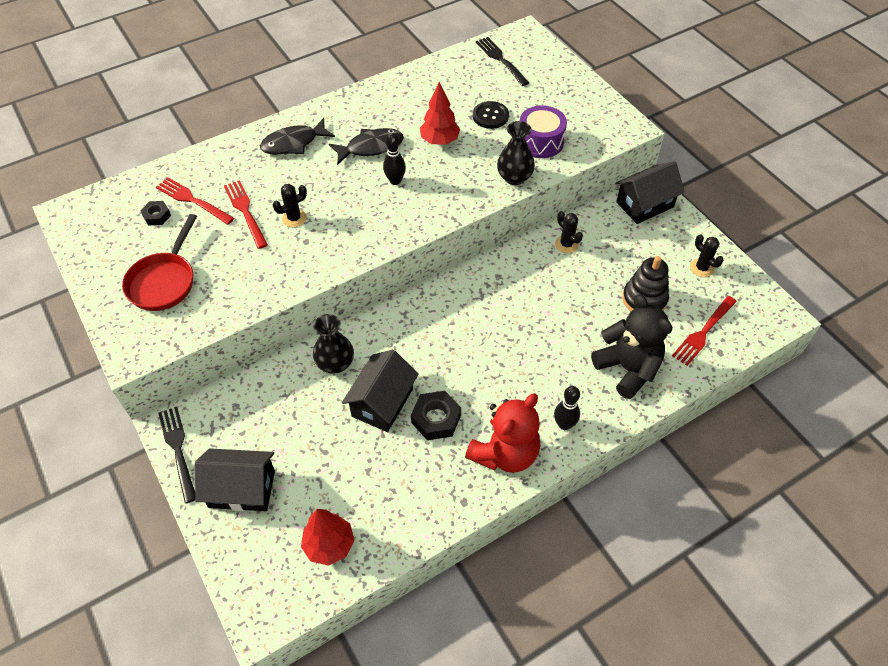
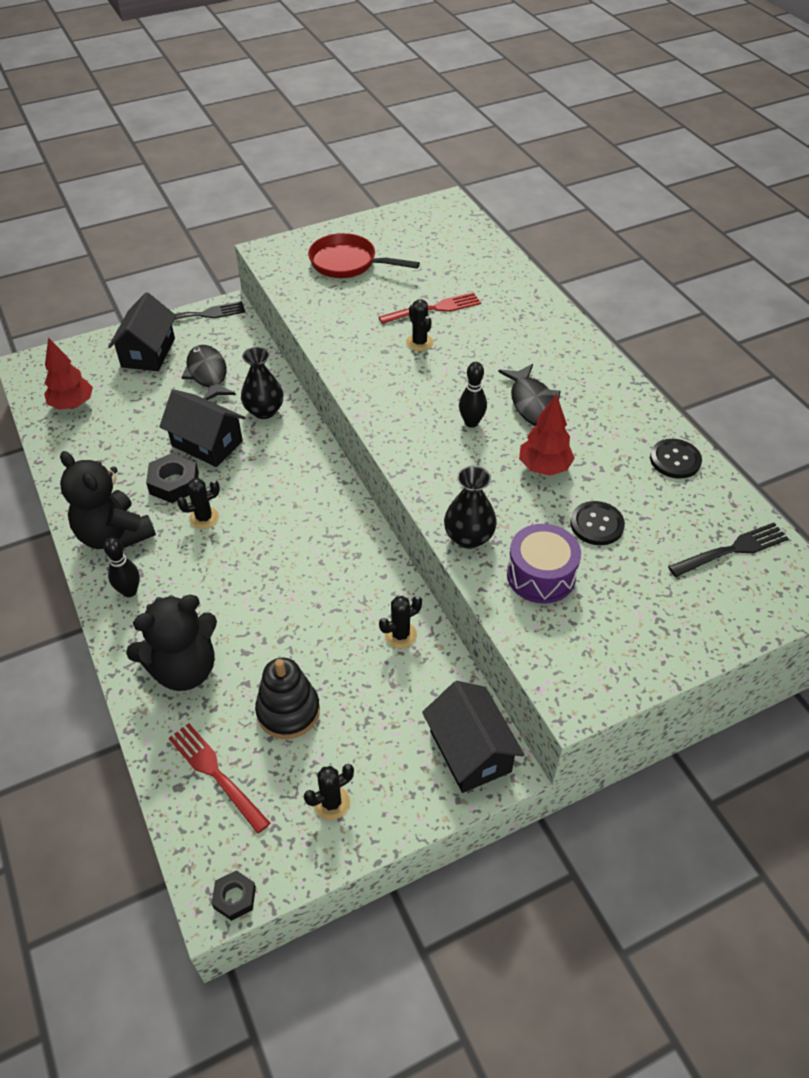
camera: 95 degrees right, 5 degrees down
black nut [140,201,171,226] -> black nut moved to [211,870,256,921]
red fork [156,177,234,225] -> none
black fish [260,118,335,155] -> black fish moved to [182,345,236,400]
red teddy bear [465,393,540,473] -> black teddy bear [60,451,156,549]
none -> black cactus [177,478,220,529]
none -> black button [650,439,702,479]

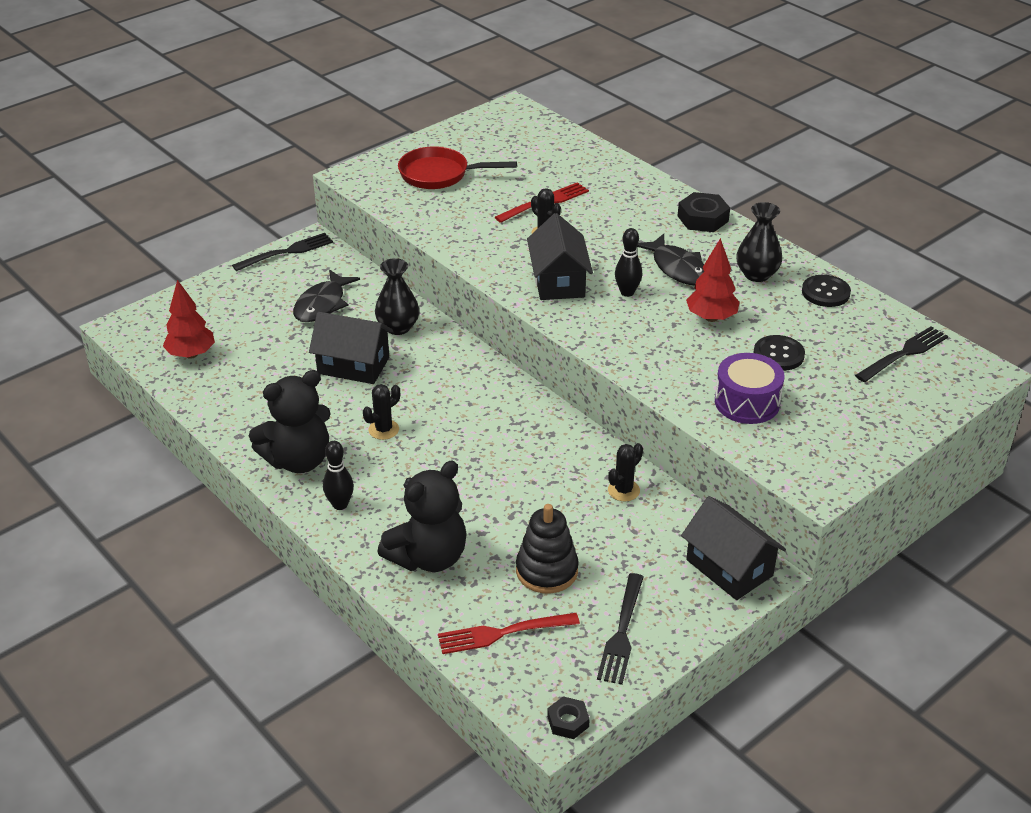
camera: 15 degrees left, 10 degrees down
black teddy bear [60,451,156,549] -> black teddy bear turned 60 degrees counterclockwise [249,370,331,473]
black house [108,292,176,371] -> black house moved to [527,213,593,300]
black nut [146,452,199,503] -> black nut moved to [678,192,730,232]
red fork [168,723,270,834] -> red fork turned 45 degrees counterclockwise [438,613,580,654]
black fish [182,345,236,400] -> black fish turned 120 degrees counterclockwise [293,270,360,322]
black cactus [304,764,354,820] -> black fork [597,573,644,685]
black vase [444,466,497,549] -> black vase moved to [736,202,782,282]

